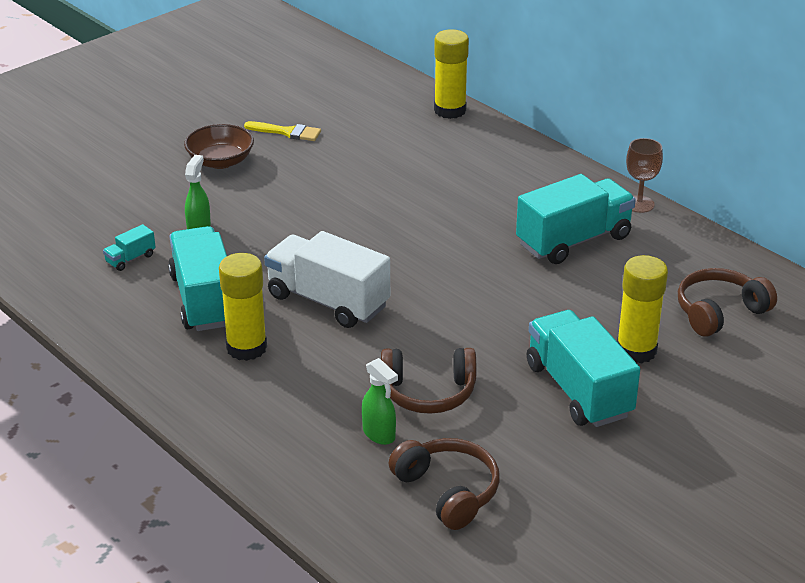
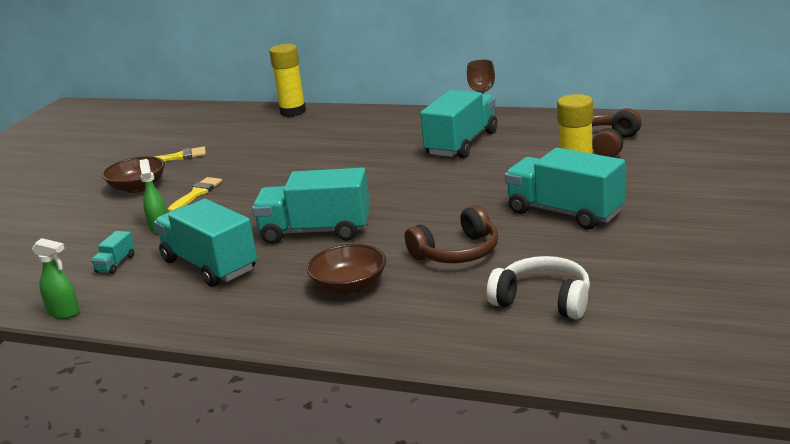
camera: 25 degrees left, 10 degrees down
yellow glue stick [219,253,267,361] -> none
white truck [264,231,390,328] -> turquoise truck [252,168,370,244]
green spray bottle [362,358,398,445] -> green spray bottle moved to [32,238,79,319]
brown headphones [389,438,500,530] -> white headphones [487,256,590,320]
none -> yellow brush [168,177,222,212]
none -> brown bowl [307,244,386,295]

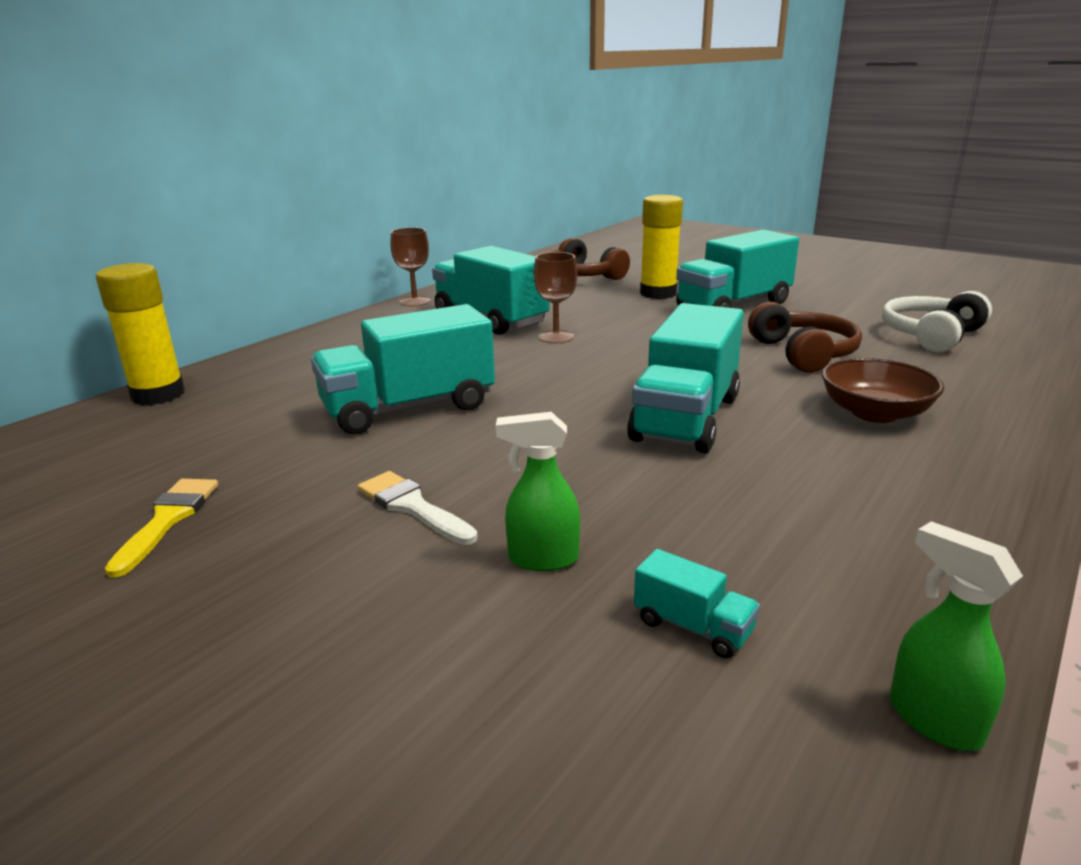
camera: 75 degrees left, 0 degrees up
green spray bottle [32,238,79,319] -> green spray bottle turned 75 degrees counterclockwise [890,521,1023,751]
brown bowl [102,156,165,193] -> none
turquoise truck [154,199,257,287] -> turquoise truck moved to [311,304,495,434]
yellow brush [168,177,222,212] -> white brush [358,471,478,545]
none -> brown goblet [534,252,577,344]

